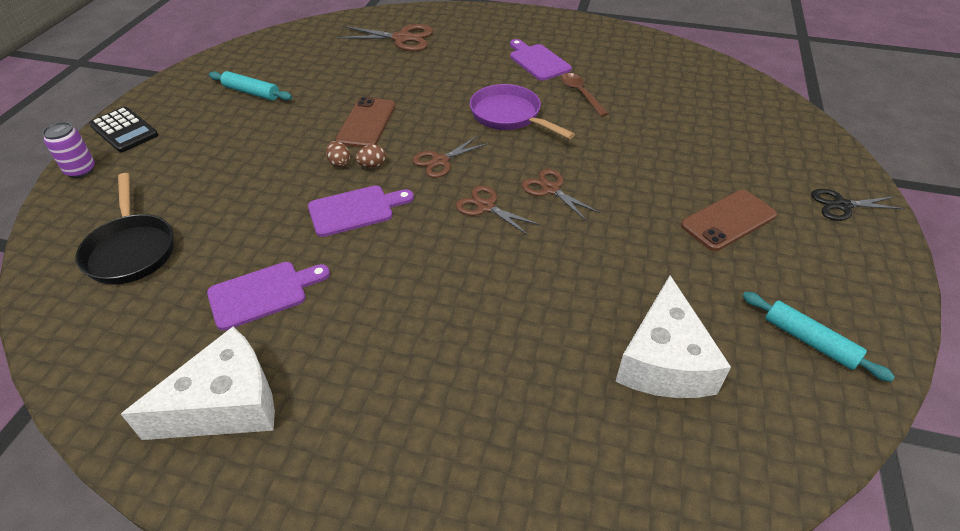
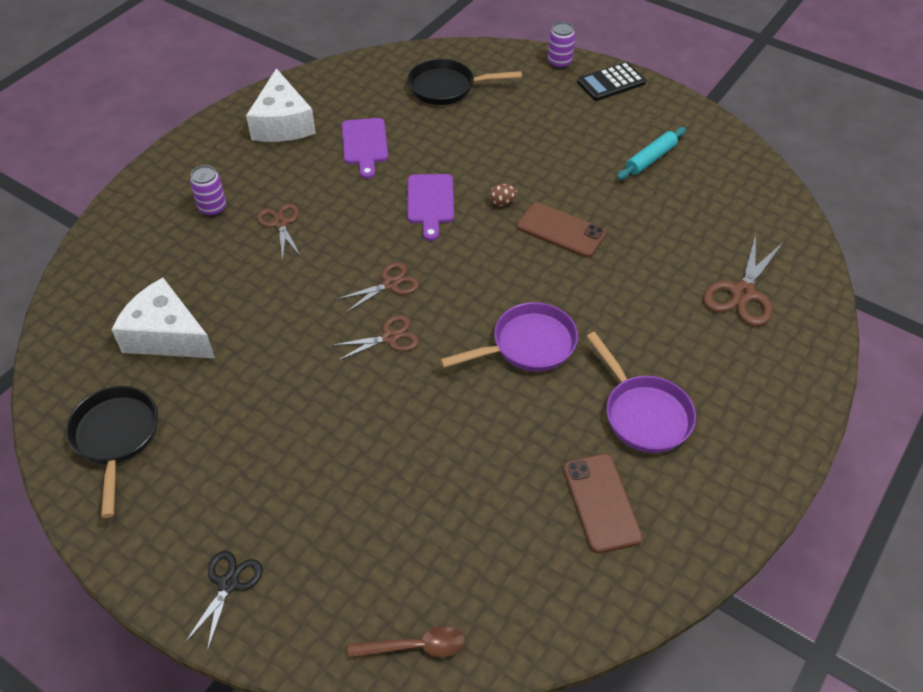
camera: 110 degrees right, 5 degrees up
brown egg [355,144,386,168] -> none
brown scissors [412,136,488,178] -> brown scissors moved to [257,203,301,260]
purple cutting board [510,39,572,81] -> purple pan [586,332,696,453]
brown spoon [561,73,609,117] -> brown spoon moved to [347,626,465,658]
brown phone [681,190,777,251] -> brown phone moved to [563,454,643,554]
turquoise rolling pin [743,292,895,382] -> black pan [66,386,158,518]
none -> purple can [190,165,226,217]

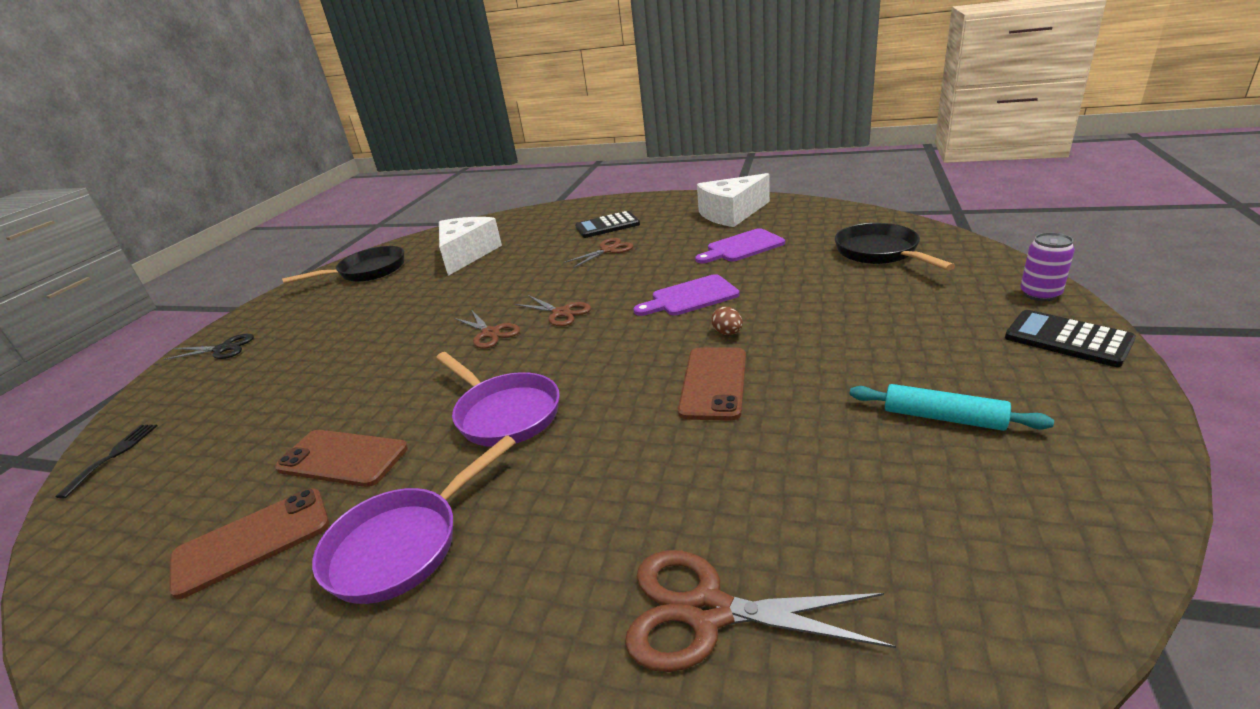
camera: 75 degrees right, 20 degrees down
purple can [190,165,226,217] -> black calculator [575,211,640,238]
brown spoon [347,626,465,658] -> black fork [55,425,157,498]
none -> brown phone [275,430,408,487]

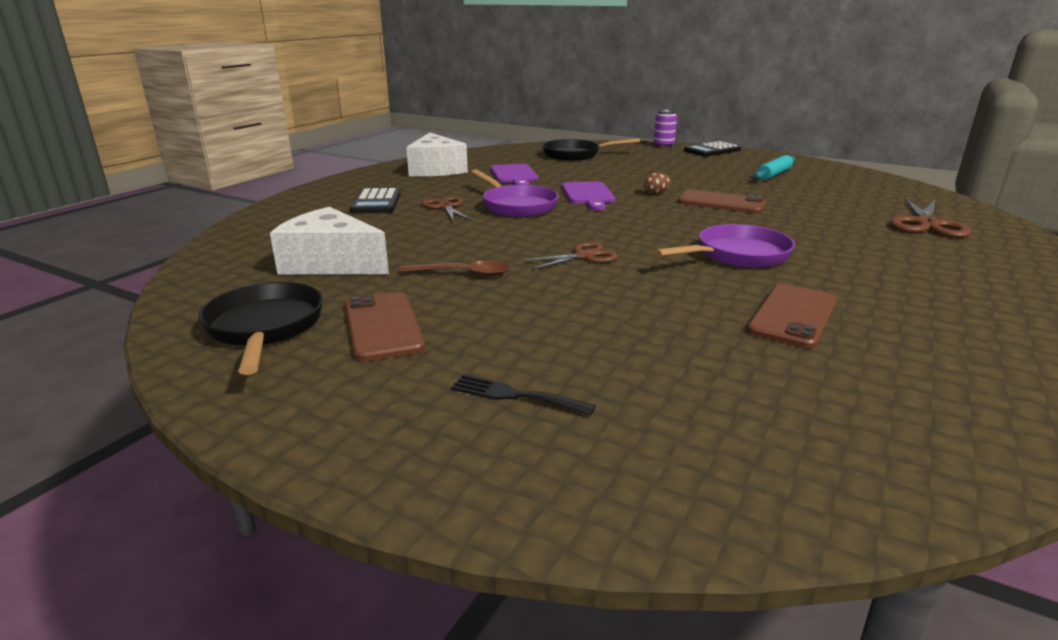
camera: 80 degrees left, 5 degrees down
black fork [55,425,157,498] -> black fork moved to [451,374,596,416]
black scissors [163,334,254,360] -> none
brown phone [169,489,329,599] -> brown phone moved to [345,292,425,361]
purple pan [312,435,516,604] -> purple pan moved to [471,169,559,217]
brown scissors [515,295,591,327] -> none
none -> brown spoon [399,261,510,276]

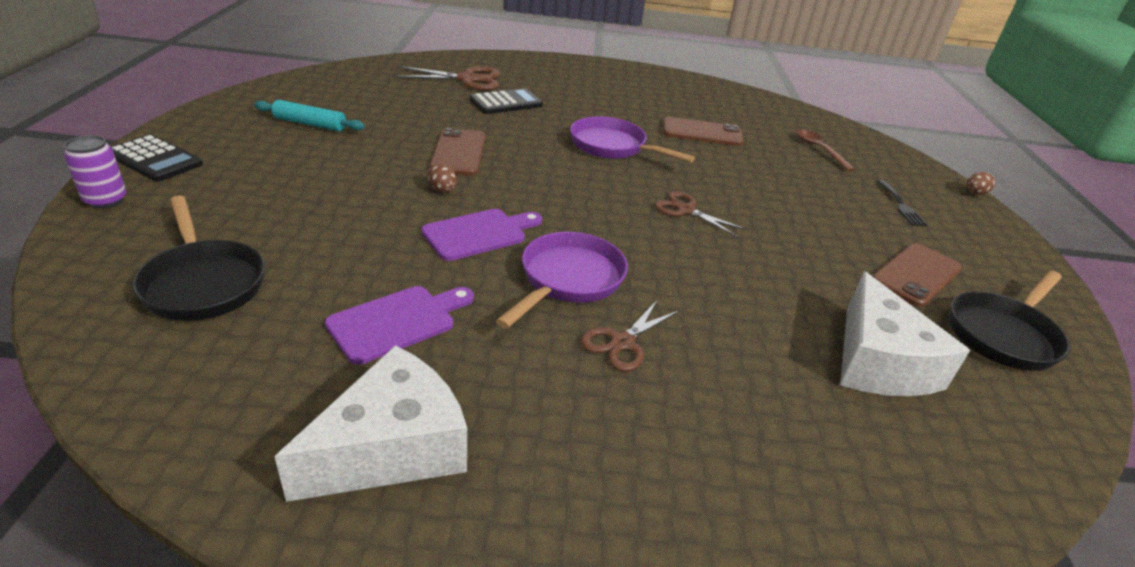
camera: 120 degrees left, 10 degrees up
black calculator [350,188,400,214] -> black calculator moved to [470,88,543,114]
brown spoon [399,261,510,276] -> brown spoon moved to [797,129,856,172]
none -> brown egg [966,172,995,195]

